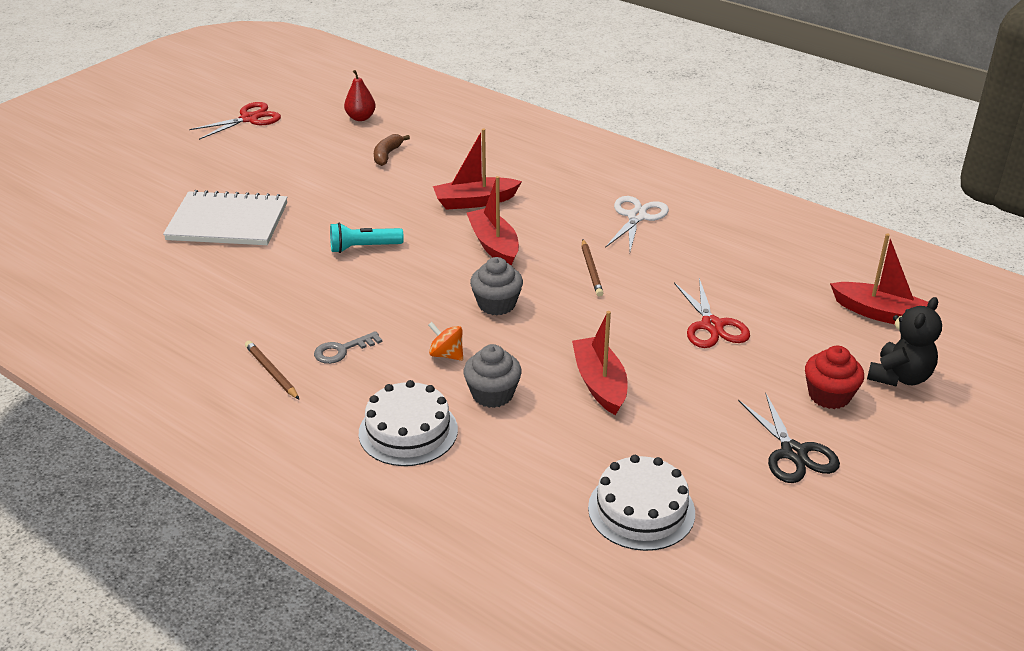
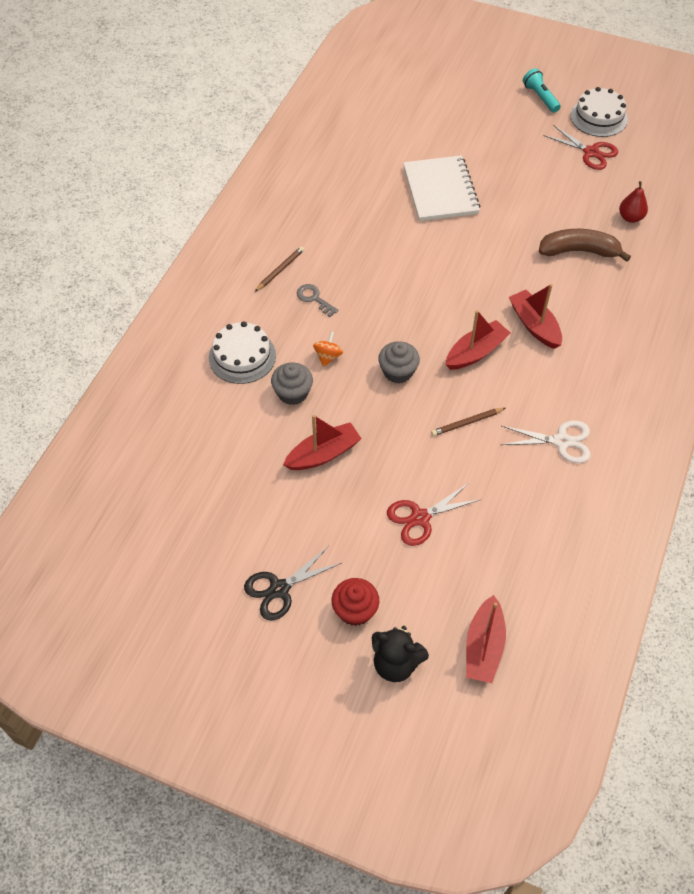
camera: 75 degrees right, 20 degrees up
turquoise flashlight [330,223,404,253] -> turquoise flashlight moved to [523,68,561,113]
brown banana [374,134,410,166] -> brown banana [539,229,631,262], size x1.76
white cake [588,455,695,551] -> white cake moved to [571,87,628,137]

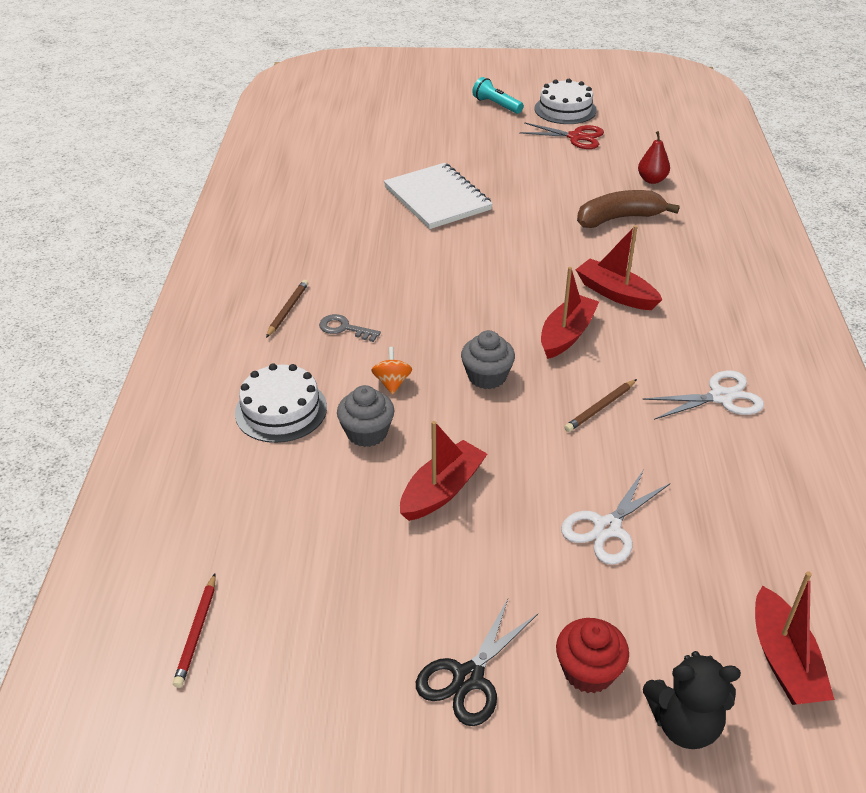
camera: 20 degrees left, 15 degrees down
red scissors [387,482,482,546] -> white scissors [561,471,671,565]
none -> red pencil [173,574,216,688]

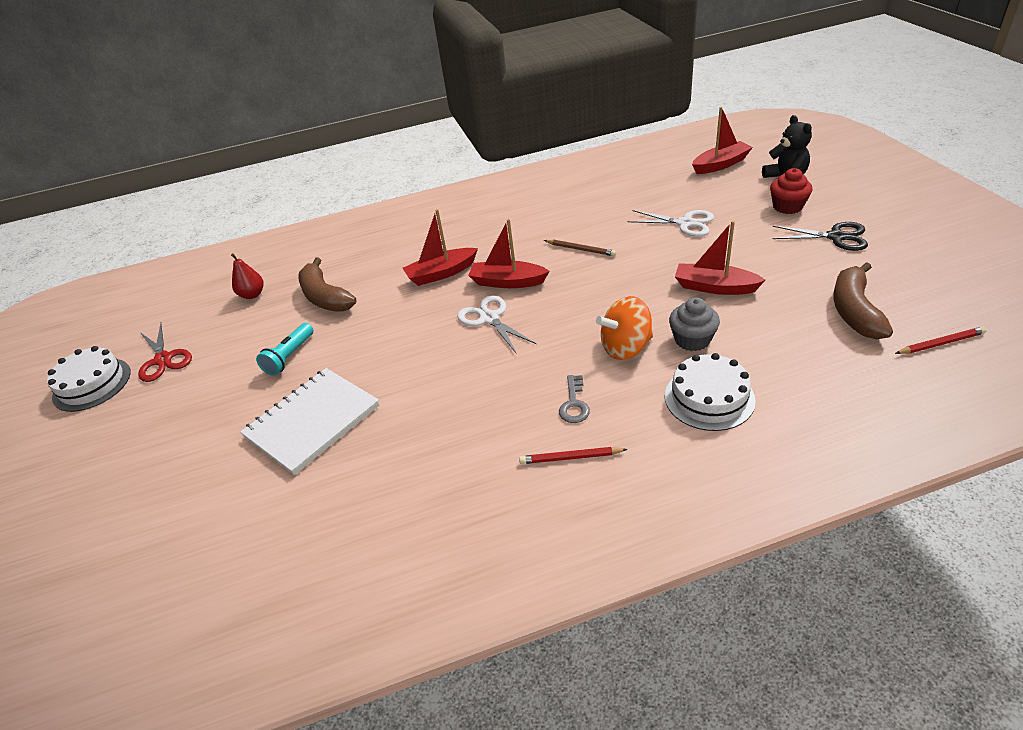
camera: 105 degrees left, 0 degrees up
brown pencil [266,280,308,338] -> red pencil [519,447,628,464]
orange spinning top [371,347,412,395] -> orange spinning top [596,296,653,360], size x1.76
grey cupcake [461,330,515,389] -> none
turquoise flashlight [472,77,524,114] -> turquoise flashlight moved to [256,323,314,376]
red scissors [519,122,604,149] -> red scissors turned 150 degrees clockwise [138,323,192,382]
red boat [576,225,663,310] -> red boat turned 45 degrees clockwise [403,209,478,286]
white scissors [642,370,764,420] -> white scissors moved to [457,295,536,353]
none -> brown banana [833,262,893,339]

